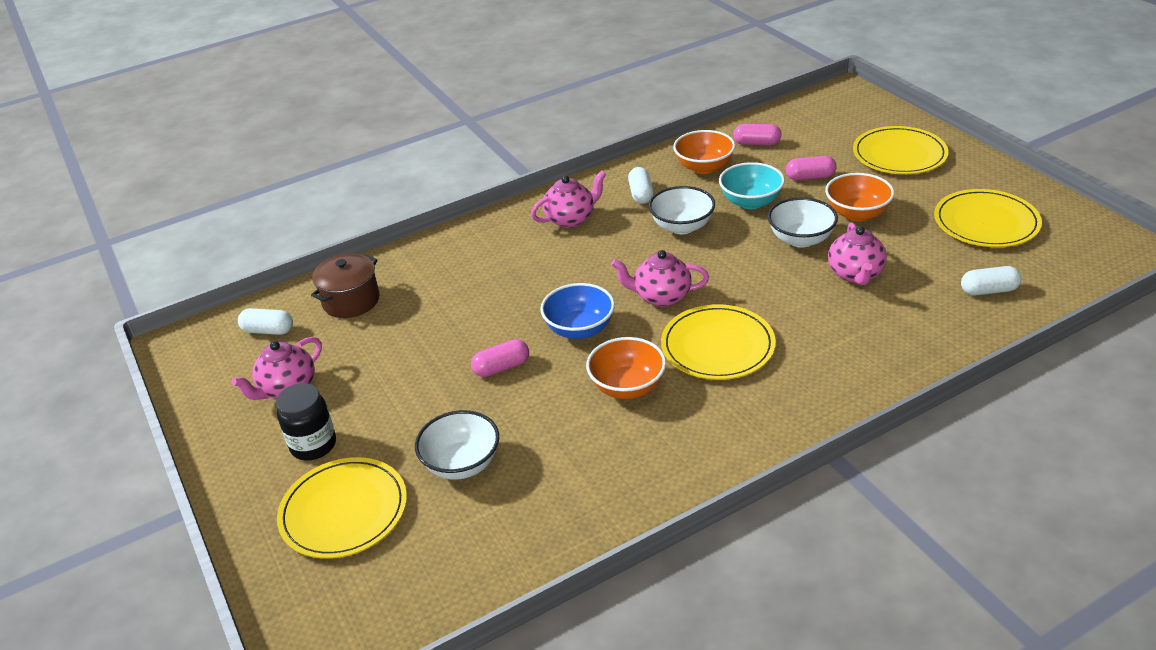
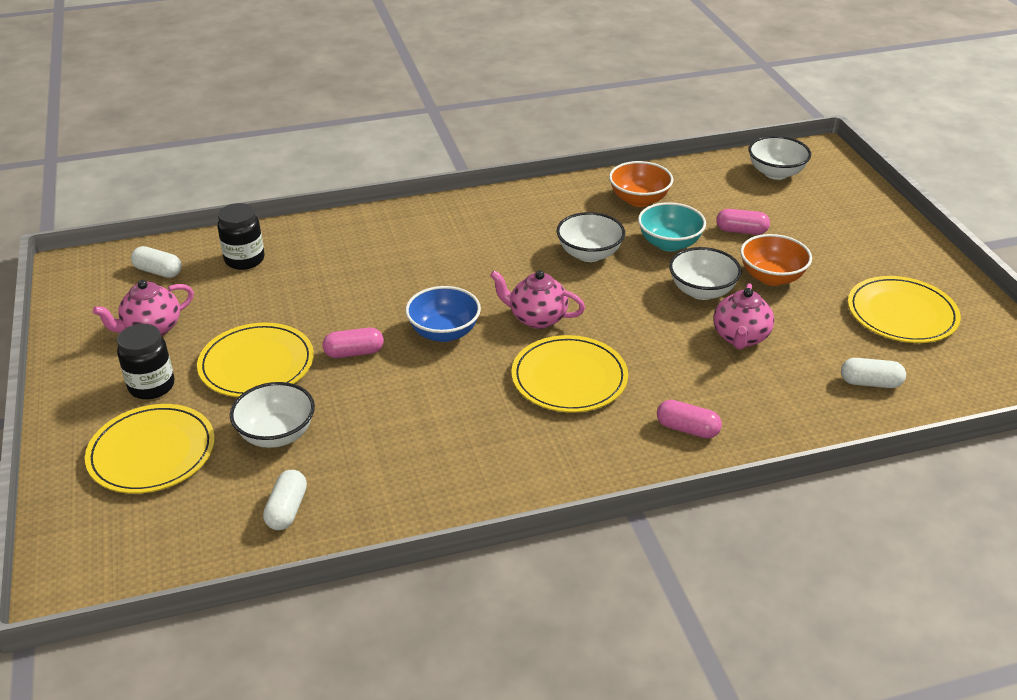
camera: 10 degrees right, 0 degrees up
brown pot [311,254,380,318] -> black jar [218,203,264,270]
pink teapot [531,170,606,228] -> none
orange bowl [586,337,666,399] -> none
white capsule [628,167,654,204] -> white capsule moved to [263,470,307,530]
pink capsule [733,124,782,145] -> pink capsule moved to [657,400,722,438]
yellow plate [853,126,949,174] -> yellow plate moved to [197,323,314,397]
none -> white bowl [749,136,811,180]

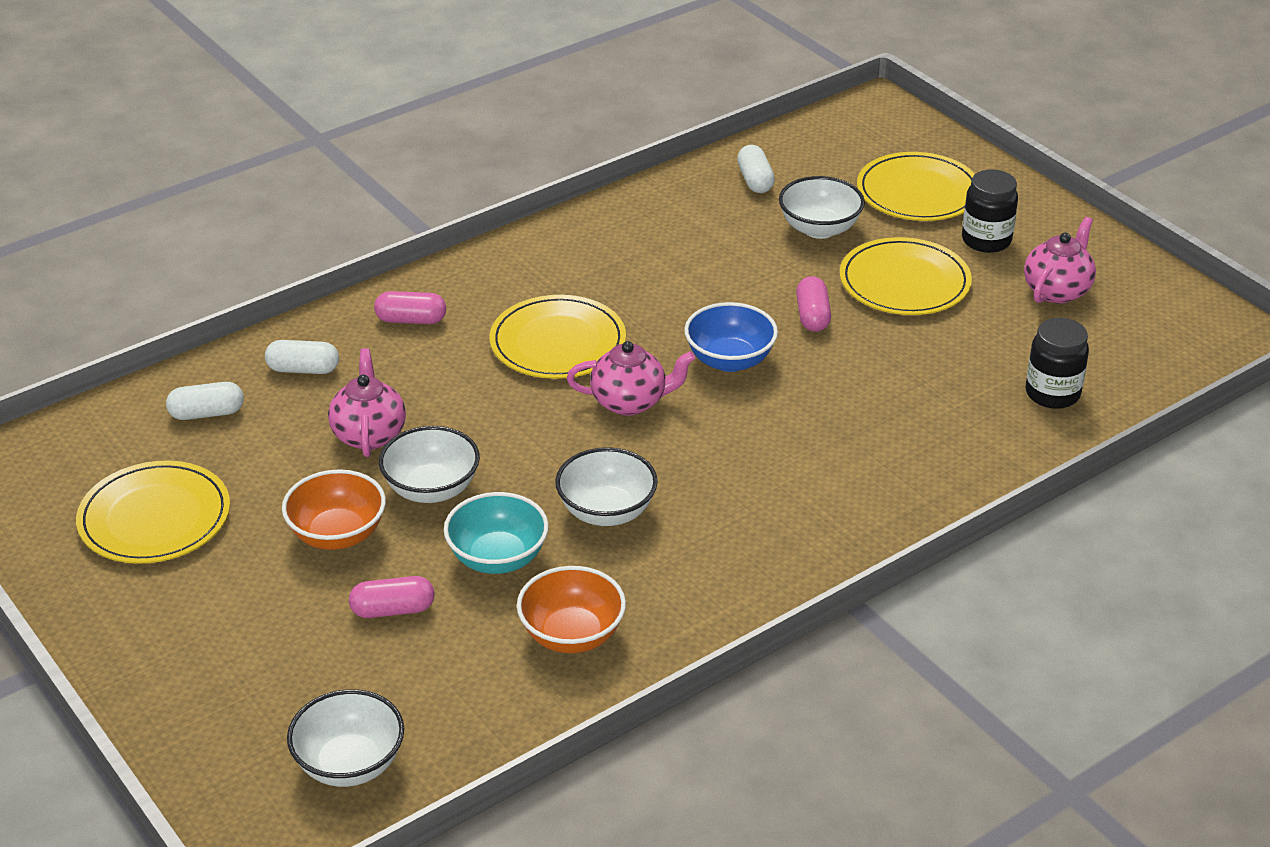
camera: 160 degrees right, 0 degrees up
white capsule [131,246,182,278] -> white capsule moved to [265,340,339,374]
pink capsule [323,328,384,358] -> pink capsule turned 60 degrees counterclockwise [796,276,831,332]

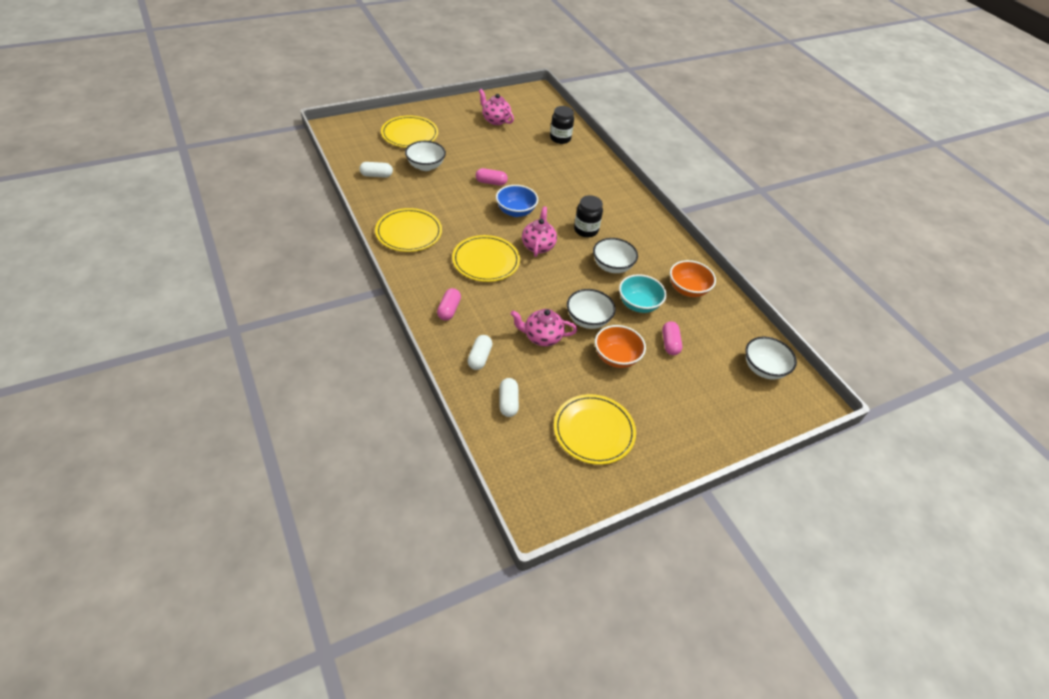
camera: 85 degrees left, 10 degrees up
yellow plate [840,237,972,315] -> yellow plate moved to [375,208,442,252]
black jar [962,169,1018,253] -> black jar moved to [574,195,603,237]

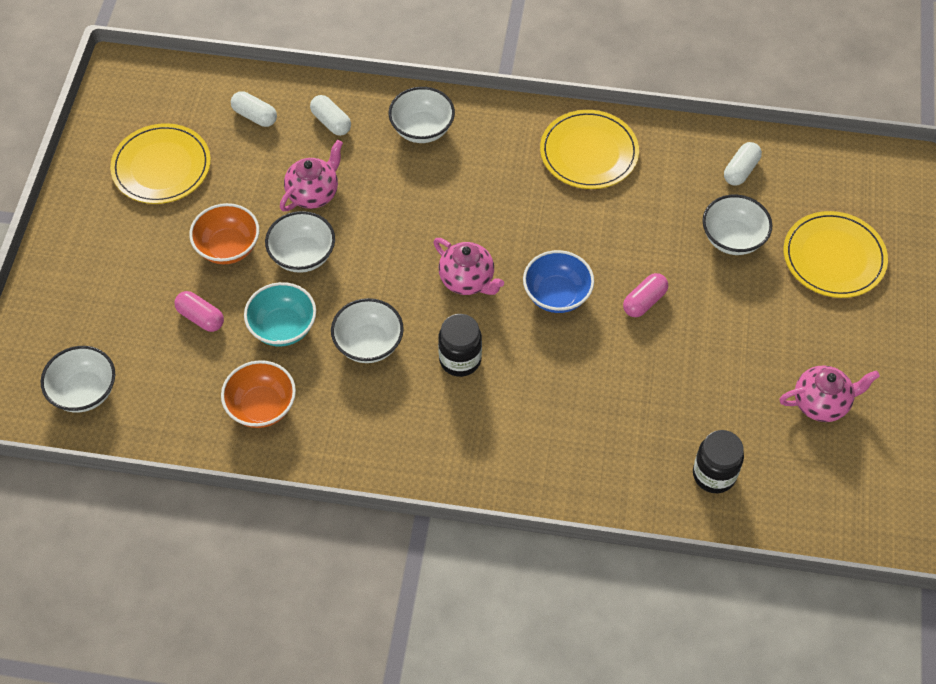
camera: 130 degrees right, 10 degrees up
pink capsule [437,288,461,320] -> white bowl [389,87,455,143]
yellow plate [452,235,520,282] -> none

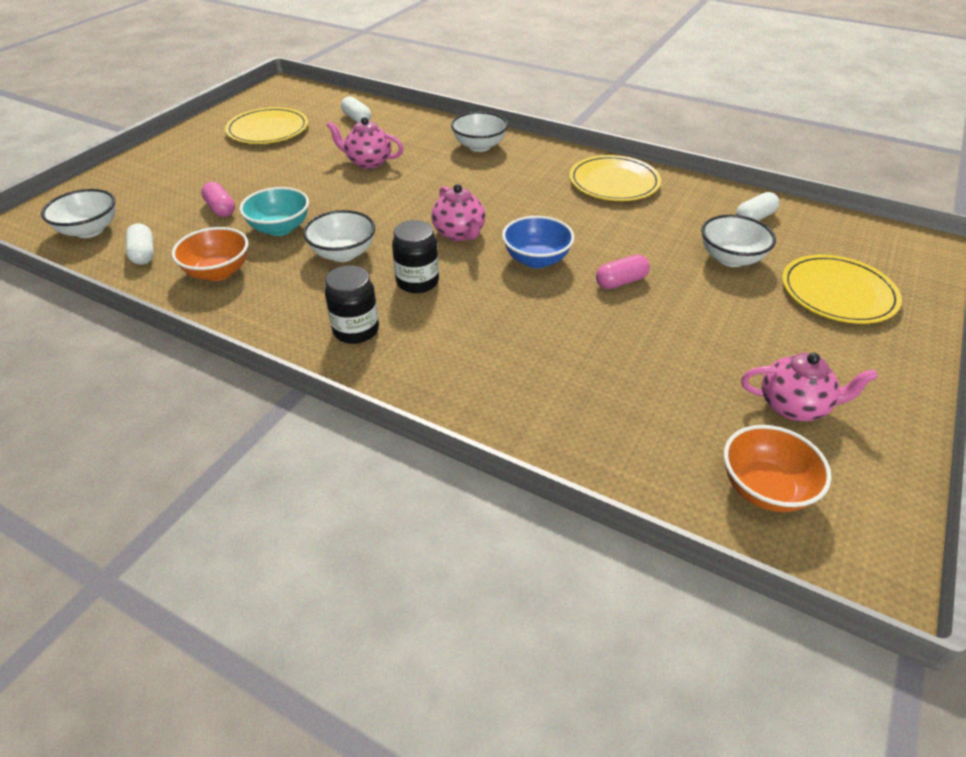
camera: 20 degrees right, 15 degrees down
orange bowl [189,203,259,264] -> orange bowl moved to [724,425,832,512]
white bowl [265,211,335,273] -> none
pink teapot [280,140,343,211] -> pink teapot turned 135 degrees counterclockwise [326,117,404,169]
white capsule [310,95,351,136] -> white capsule moved to [126,223,154,265]
black jar [693,430,744,493] -> black jar moved to [325,265,379,344]

